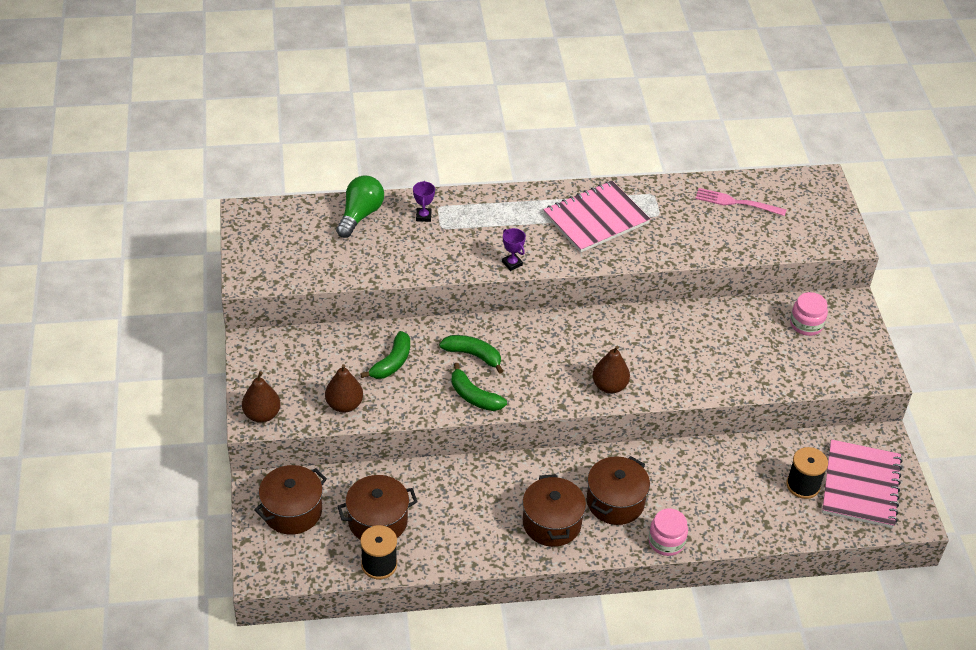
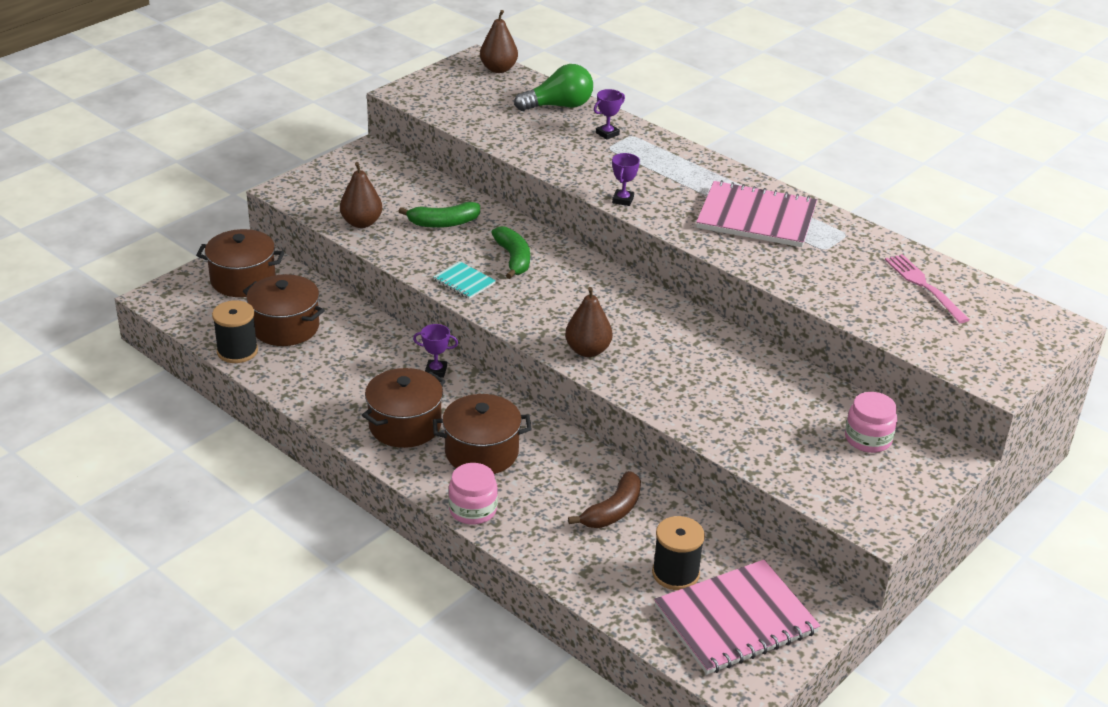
camera: 50 degrees right, 10 degrees down
brown pear [242,371,281,423] -> brown pear moved to [480,10,518,73]
green banana [451,363,507,411] -> turquoise notebook [434,261,496,299]
none -> purple trophy [413,324,458,378]
none -> brown banana [568,471,641,528]

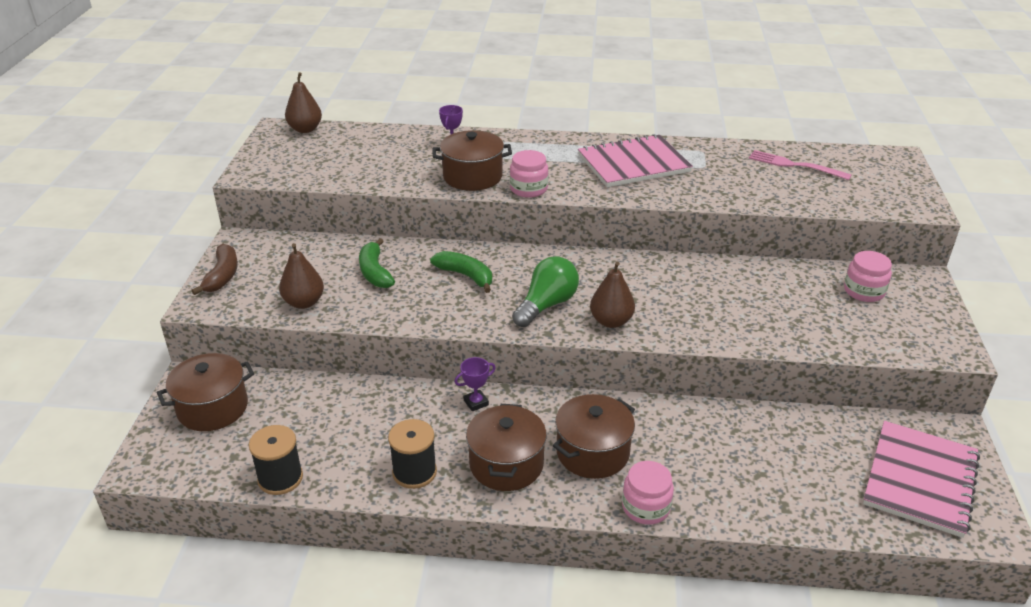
camera: 35 degrees left, 0 degrees up
brown pot [243,274,325,346] -> brown pot moved to [432,130,512,191]
green banana [398,202,480,228] -> green banana turned 120 degrees clockwise [359,238,395,288]
turquoise notebook [434,261,496,299] -> none
green light bulb [514,64,593,111] -> green light bulb moved to [512,256,579,327]
brown banana [568,471,641,528] -> brown banana moved to [191,244,238,295]
purple trophy [612,153,640,206] -> pink jar [510,150,548,198]
black spool [652,516,705,590] -> black spool moved to [388,419,437,489]

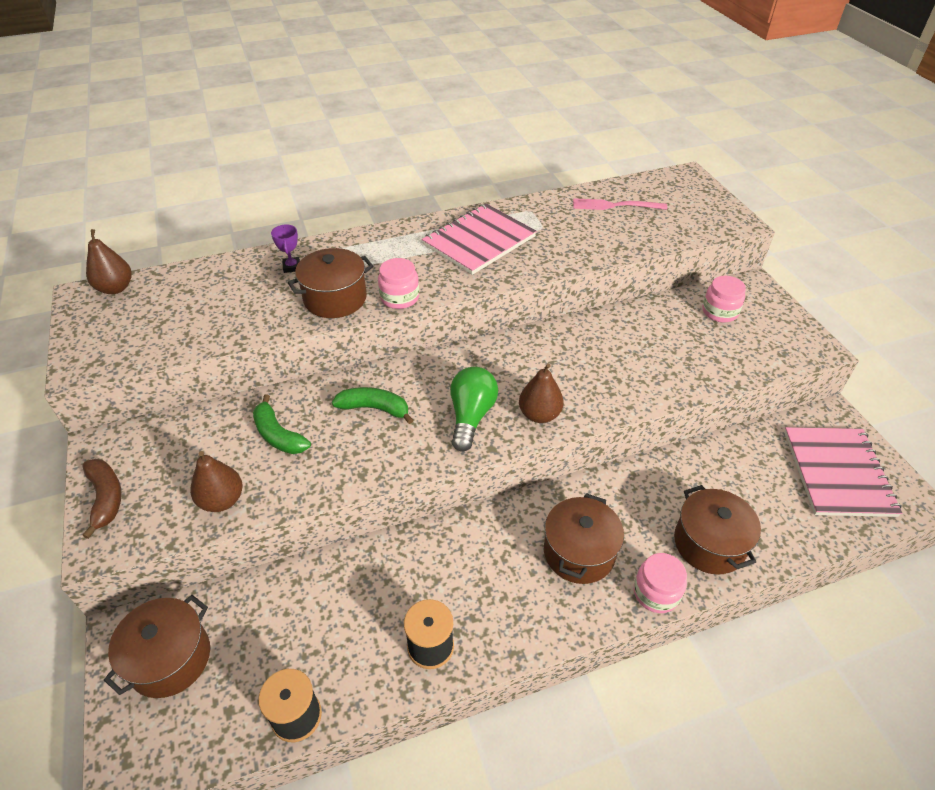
camera: 25 degrees left, 10 degrees up
purple trophy [455,357,496,411] -> none
brown pot [466,404,547,491] -> brown pot moved to [674,485,761,575]

